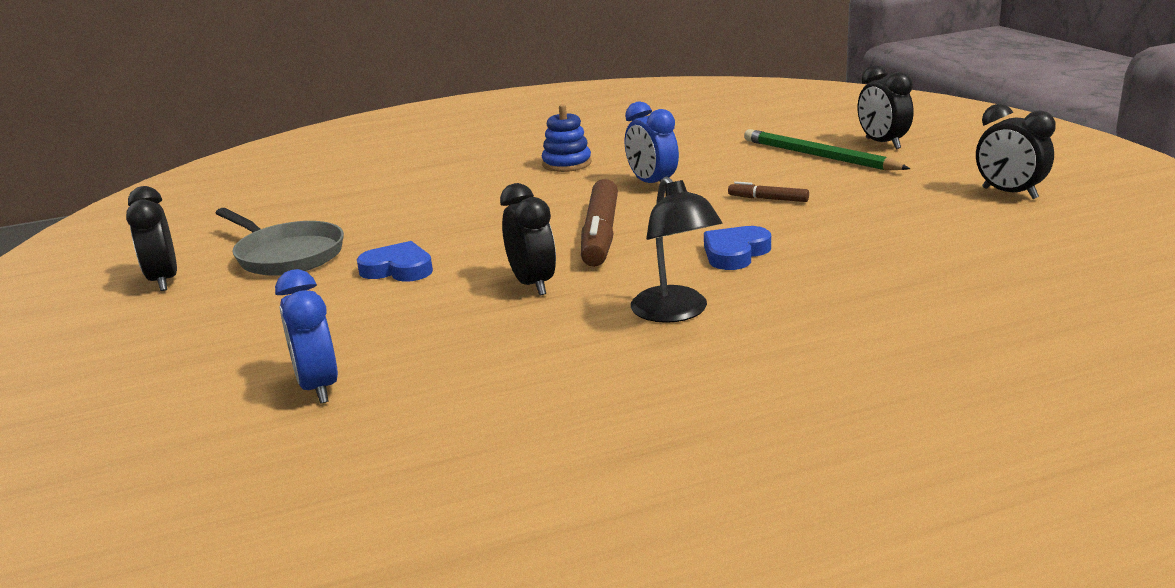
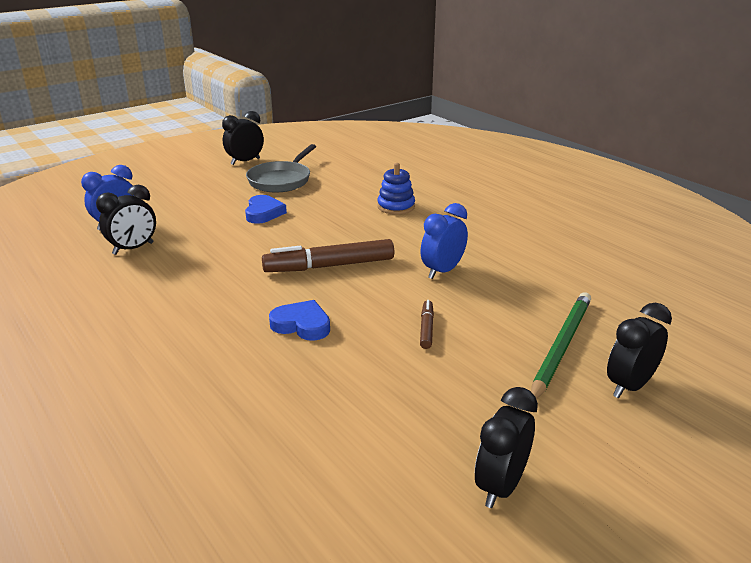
camera: 70 degrees right, 5 degrees up
black clock [500,183,556,295] -> black clock moved to [96,185,156,255]
blue stacking toy [542,104,591,172] -> blue stacking toy moved to [377,163,415,215]
black lamp [631,177,722,323] -> none

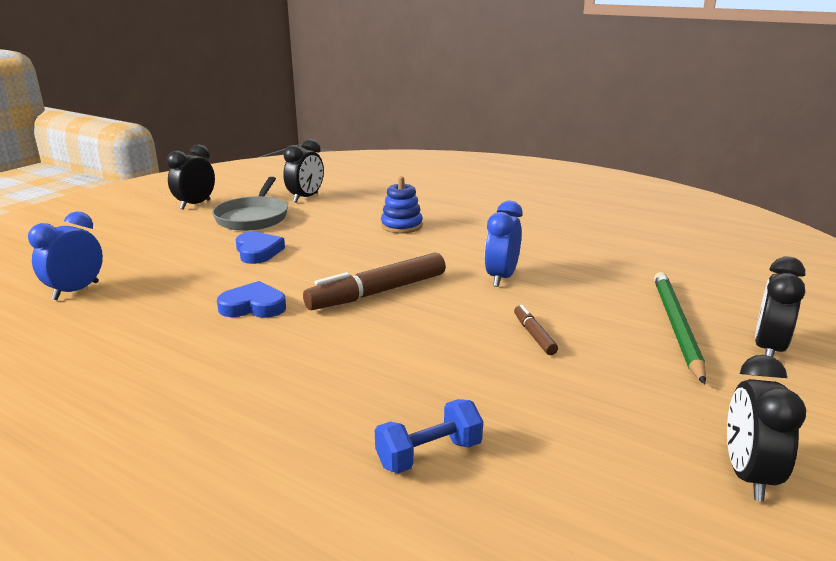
camera: 20 degrees left, 5 degrees down
black clock [96,185,156,255] -> black clock moved to [283,139,324,203]
blue heart [269,300,330,341] -> blue heart moved to [217,281,286,318]
none -> blue dumbbell [375,399,483,473]

